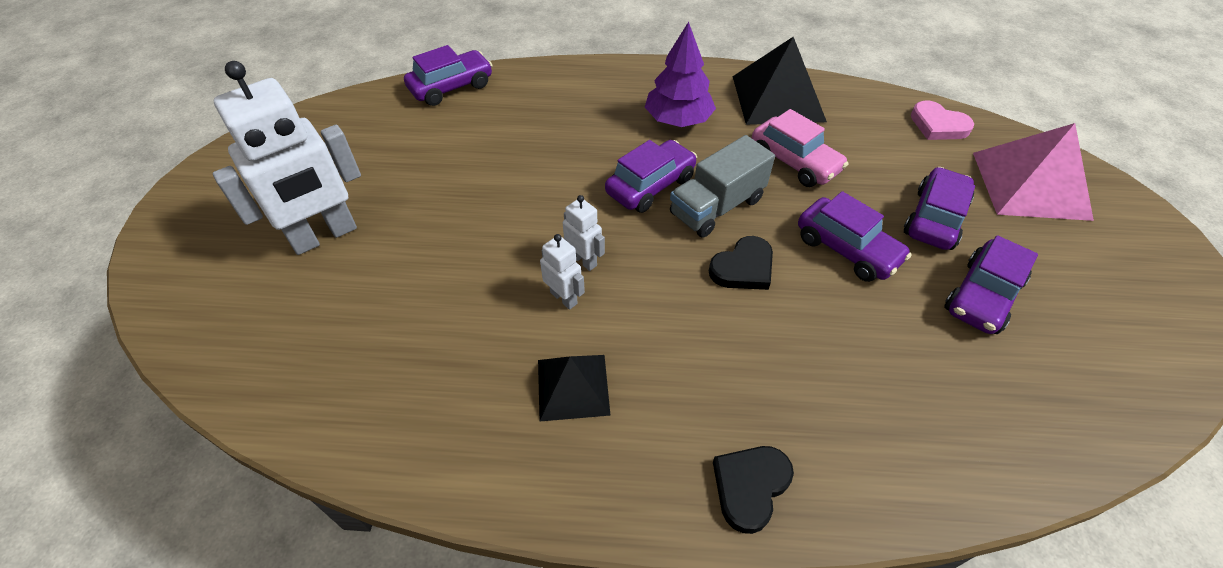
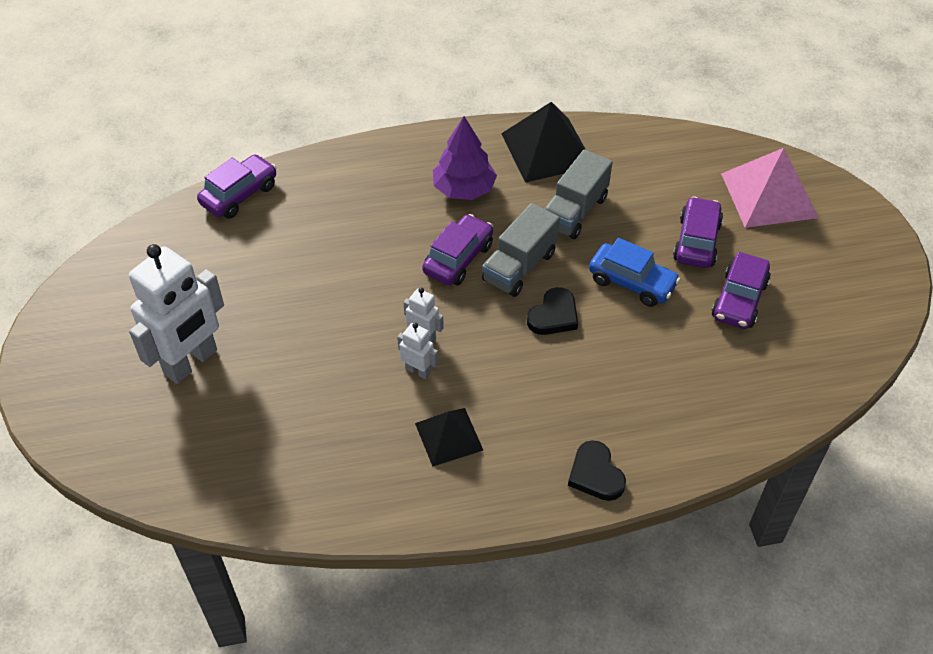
camera: 15 degrees left, 0 degrees up
black heart [713,446,794,534] -> black heart turned 45 degrees counterclockwise [568,440,626,501]
pink car [752,109,849,187] -> grey truck [544,149,613,239]
purple car [798,191,912,282] -> blue car [589,238,681,307]
pink heart [911,100,974,140] -> none

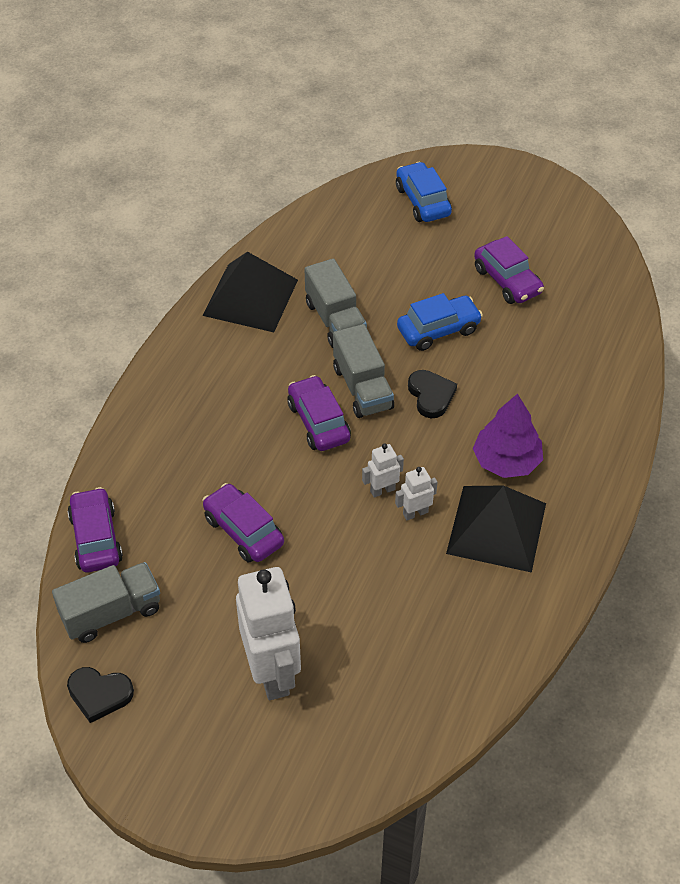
camera: 55 degrees left, 0 degrees up
black pyramid [415,408,483,467] -> black pyramid [446,485,546,573], size x1.67
purple tree [433,116,497,200] -> purple tree moved to [473,394,543,478]
black heart [568,440,626,501] -> black heart moved to [67,667,134,723]
purple car [673,196,723,268] -> purple car moved to [202,483,284,563]
pink pyramid [721,148,819,228] -> blue car [396,162,452,222]
none -> grey truck [52,562,160,643]

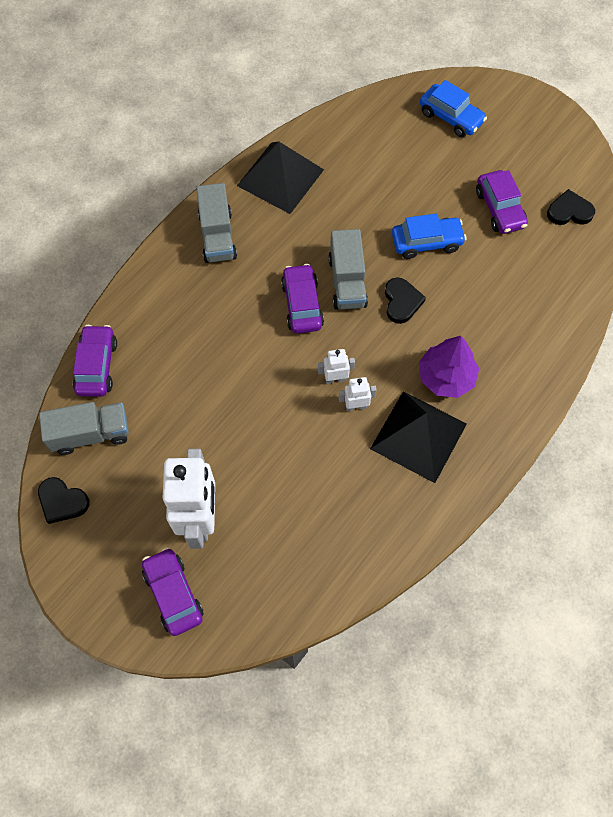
camera: 15 degrees right, 15 degrees up
purple car [202,483,284,563] -> purple car moved to [142,547,204,636]
grey truck [305,258,367,348] -> grey truck moved to [196,183,237,263]
blue car [396,162,452,222] -> blue car turned 135 degrees clockwise [420,80,487,137]
none -> black heart [547,189,595,225]

